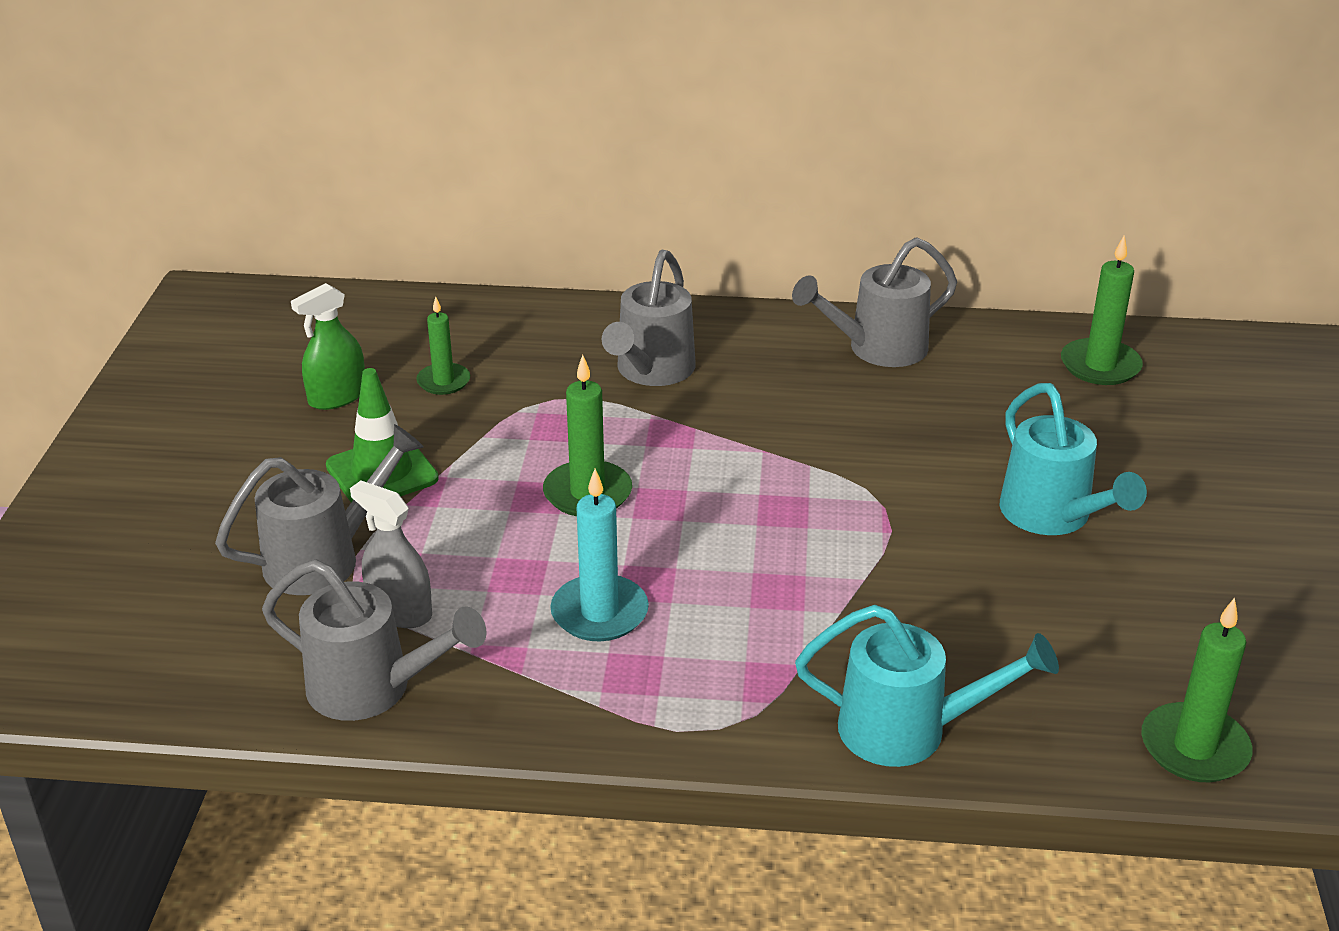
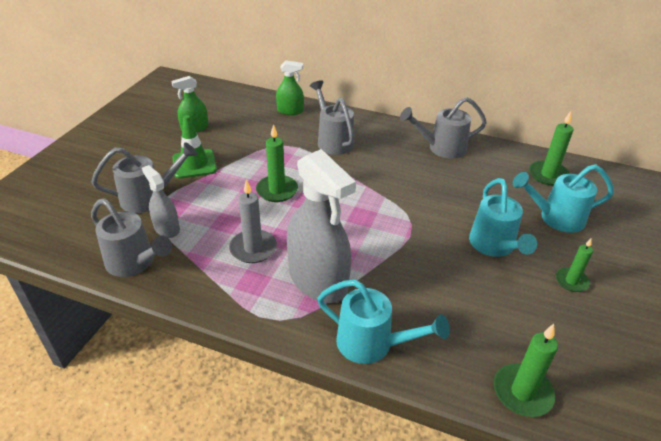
camera: 15 degrees right, 5 degrees up
green candle [416,296,470,395] -> green candle moved to [556,238,593,292]
turquoise candle [550,469,649,642] -> grey candle [229,179,277,263]
grey watering can [602,250,696,386] -> grey watering can turned 120 degrees clockwise [310,80,354,155]
none -> green spray bottle [276,60,304,115]
none -> grey spray bottle [287,149,356,303]
none -> turquoise watering can [513,164,614,233]

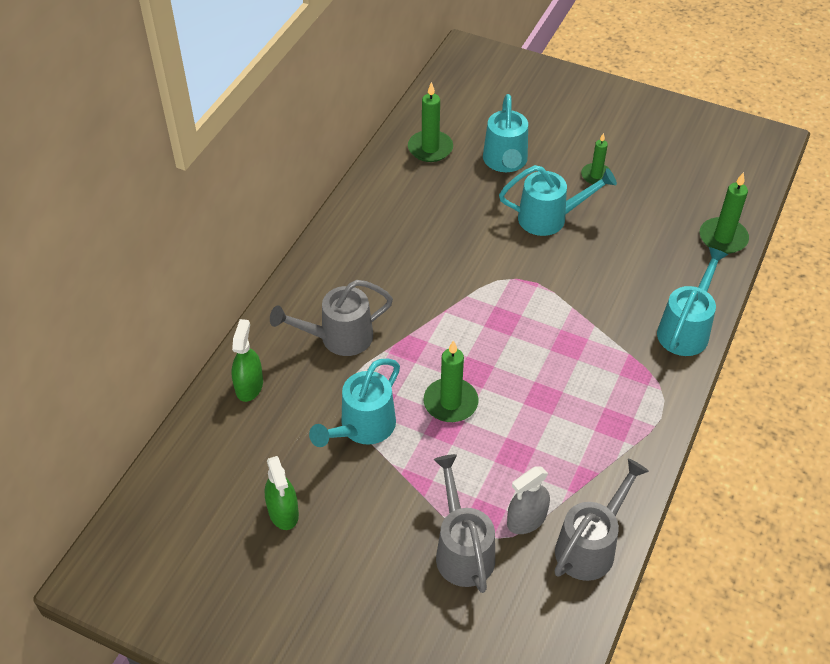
camera: 85 degrees left, 10 degrees up
green traffic cone [172,115,217,179] -> none
grey candle [229,179,277,263] -> none
grey spray bottle [287,149,356,303] -> none
grey watering can [400,97,487,159] -> none
none -> turquoise watering can [309,359,400,447]

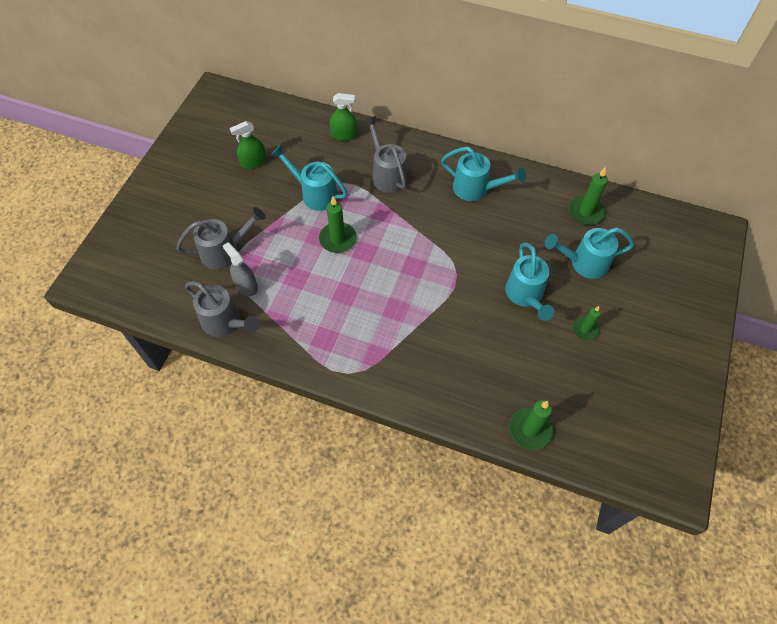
camera: 85 degrees right, 10 degrees up
turquoise watering can [657,247,728,356] -> turquoise watering can moved to [441,147,526,201]

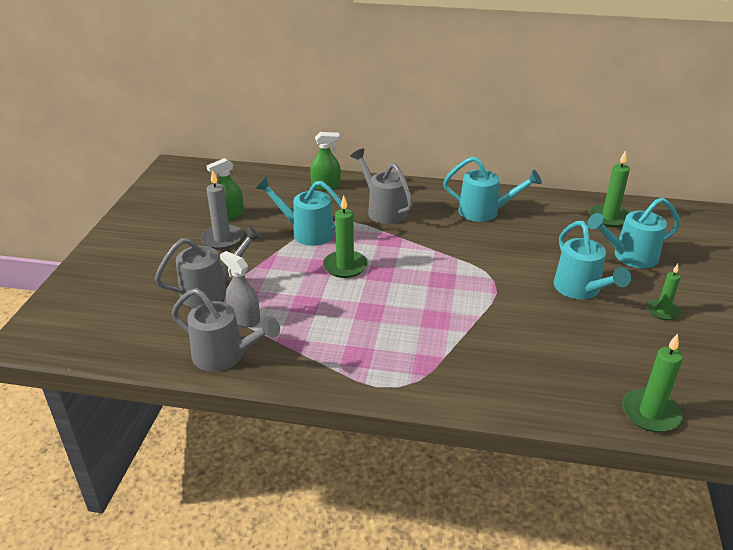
camera: 10 degrees left, 25 degrees down
none -> grey candle [200,170,243,250]

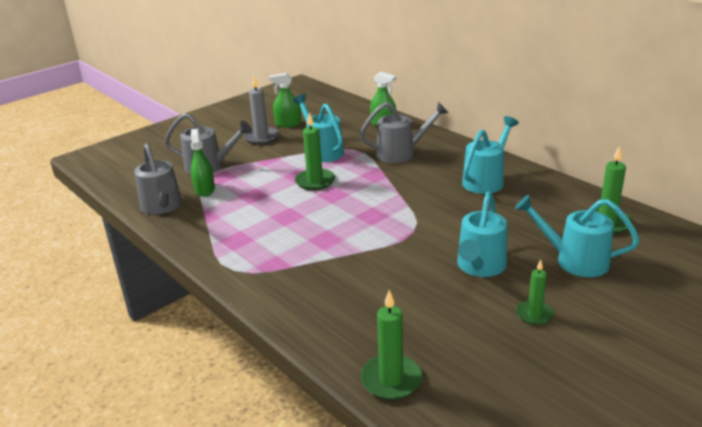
camera: 40 degrees right, 5 degrees down
grey spray bottle [220,251,260,327] -> green spray bottle [191,129,215,197]
grey watering can [351,149,413,224] -> grey watering can turned 75 degrees clockwise [360,102,449,163]
turquoise watering can [443,156,542,222] -> turquoise watering can turned 105 degrees counterclockwise [462,116,519,194]

